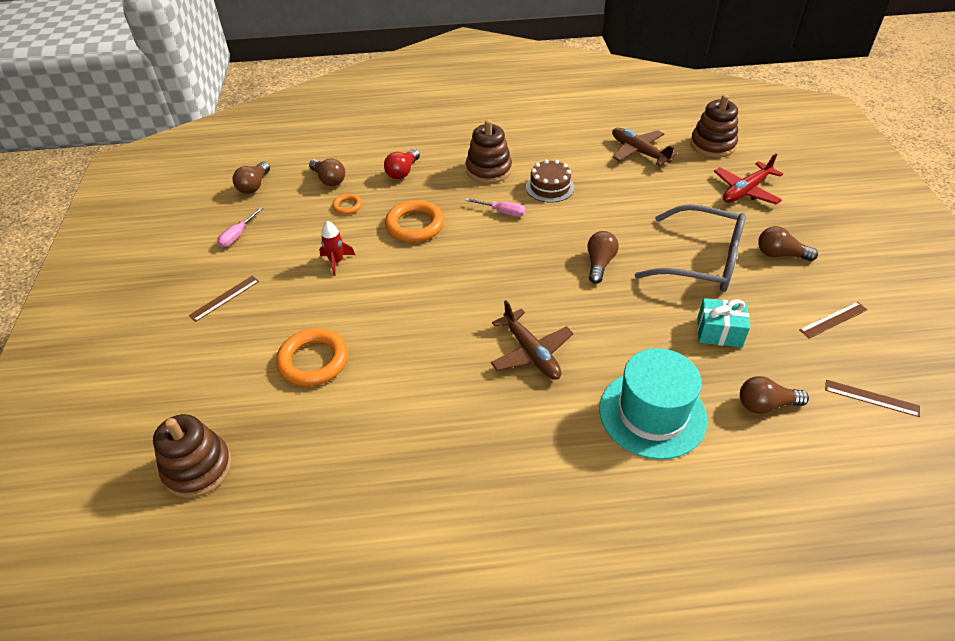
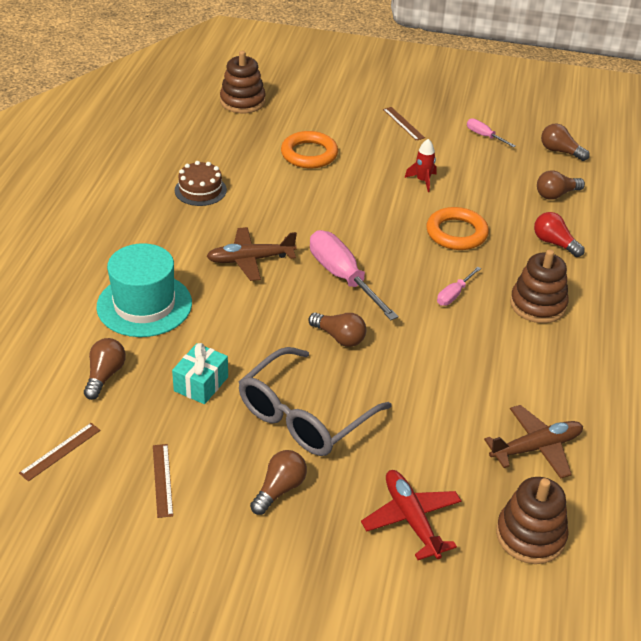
camera: 105 degrees right, 5 degrees down
orange ring [332,194,362,215] -> none
brown cake [526,159,574,203] -> brown cake moved to [175,161,227,206]
none -> pink screwdriver [310,230,399,320]

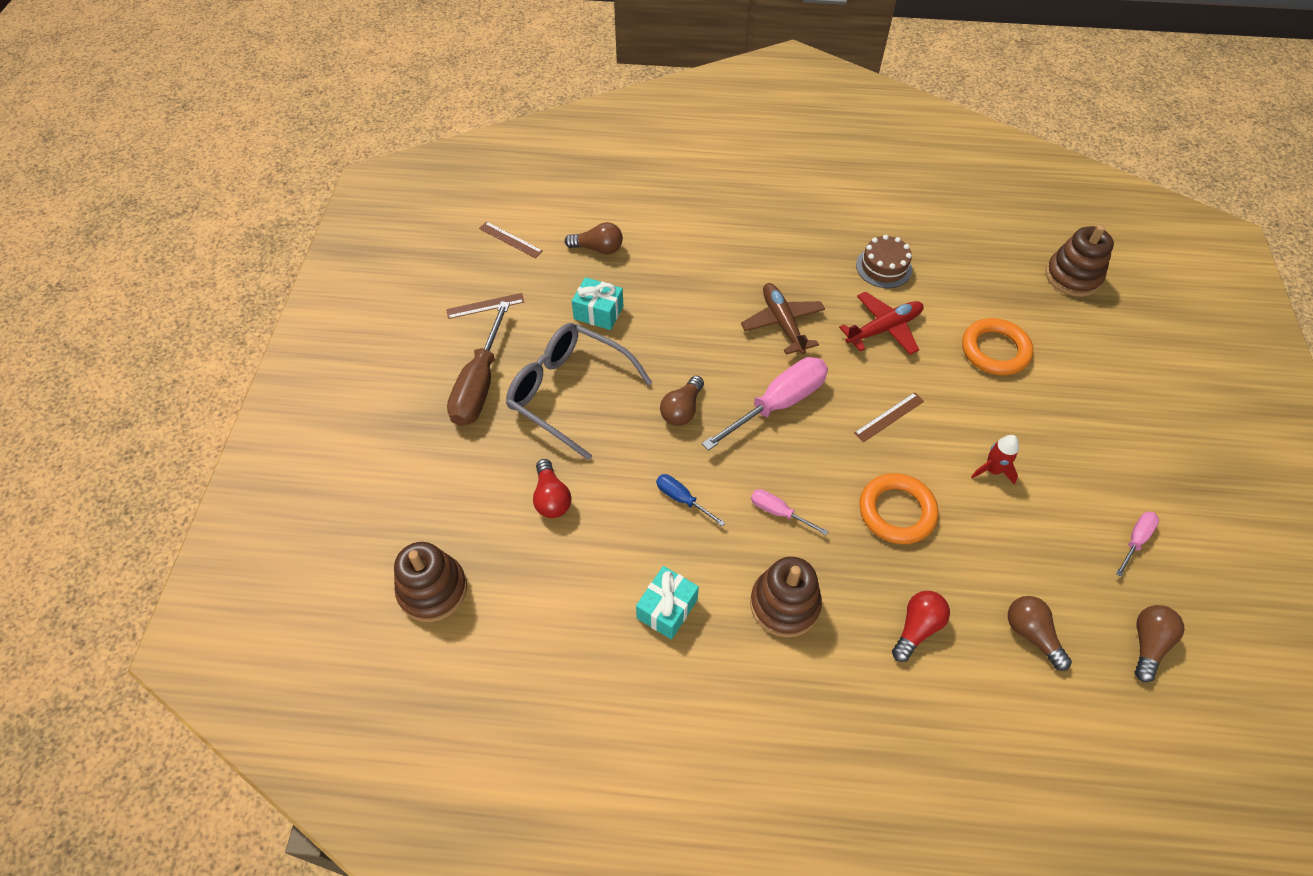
camera: 85 degrees right, 15 degrees up
turquoise hat [96,243,192,337] -> none
brown light bulb [250,450,307,515] -> brown screwdriver [447,301,510,426]
red plane [361,470,461,560] -> red plane moved to [839,292,924,355]
brown ruler [383,107,425,141] -> brown ruler moved to [854,392,924,443]
brown plane [484,405,583,479] -> none
none -> red light bulb [533,459,571,518]
none -> turquoise gift [636,566,699,640]
none -> blue screwdriver [656,474,725,526]

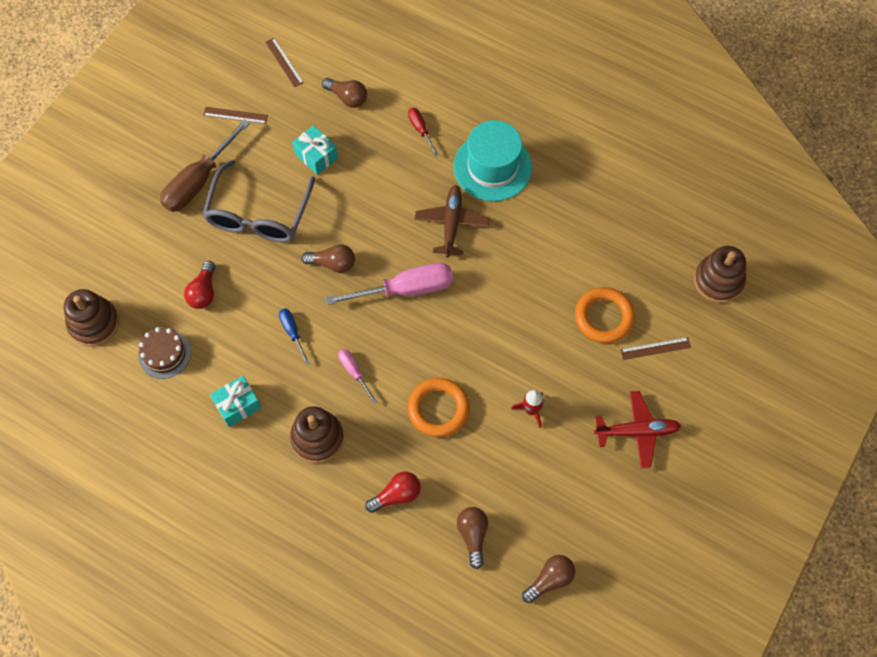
camera: 25 degrees right, 10 degrees up
grey glasses [506,323,652,460] -> grey glasses turned 135 degrees counterclockwise [203,160,315,242]
brown light bulb [660,376,704,426] -> brown light bulb turned 135 degrees counterclockwise [302,244,355,273]
red plane [839,292,924,355] -> red plane moved to [594,391,681,468]
brown ruler [854,392,924,443] -> brown ruler moved to [620,337,691,360]
brown cake [856,235,912,288] -> brown cake moved to [138,327,191,379]
pink screwdriver [1116,511,1159,577] -> none
none -> red screwdriver [408,108,439,156]
none -> turquoise hat [453,120,532,201]

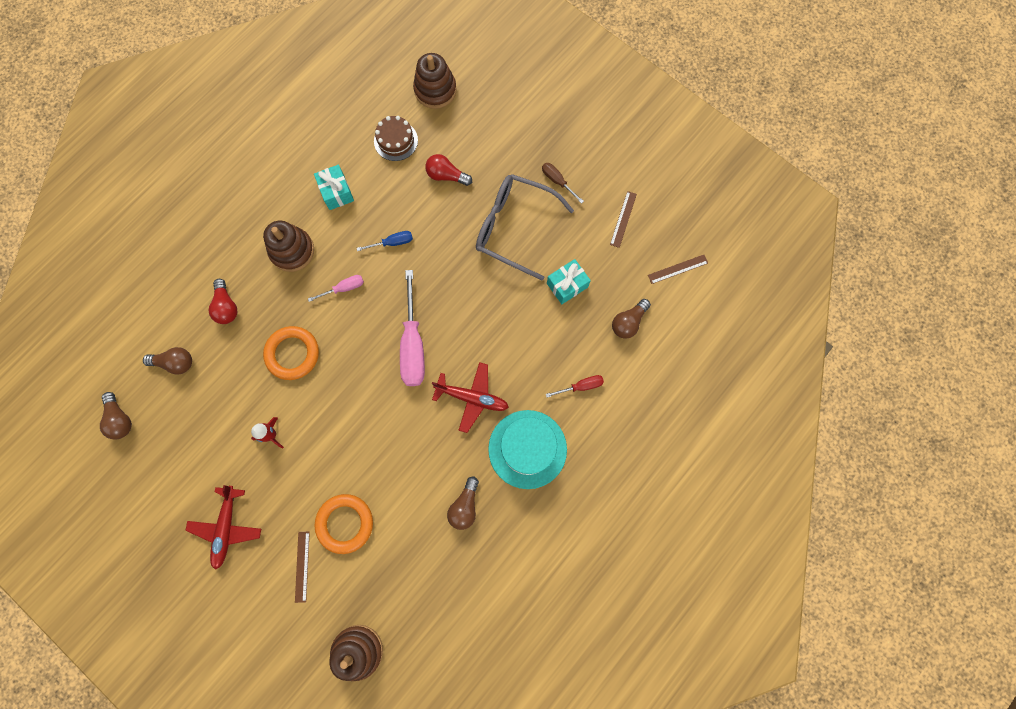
camera: 100 degrees right, 10 degrees up
brown screwdriver [160,119,250,212] -> brown screwdriver [542,163,584,204], size x0.49
brown light bulb [302,244,355,273] -> brown light bulb moved to [447,477,479,530]
brown plane [415,185,490,258] -> red plane [432,362,509,433]

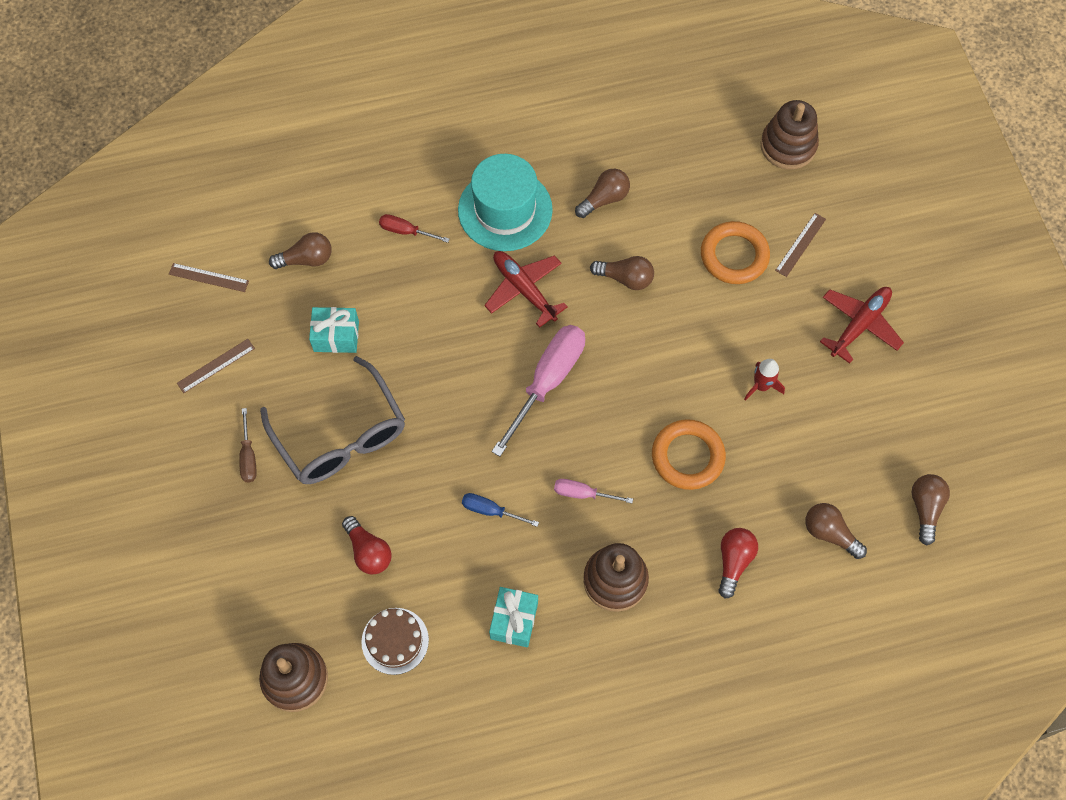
camera: 145 degrees left, 10 degrees down
none -> brown light bulb [590,256,654,290]

